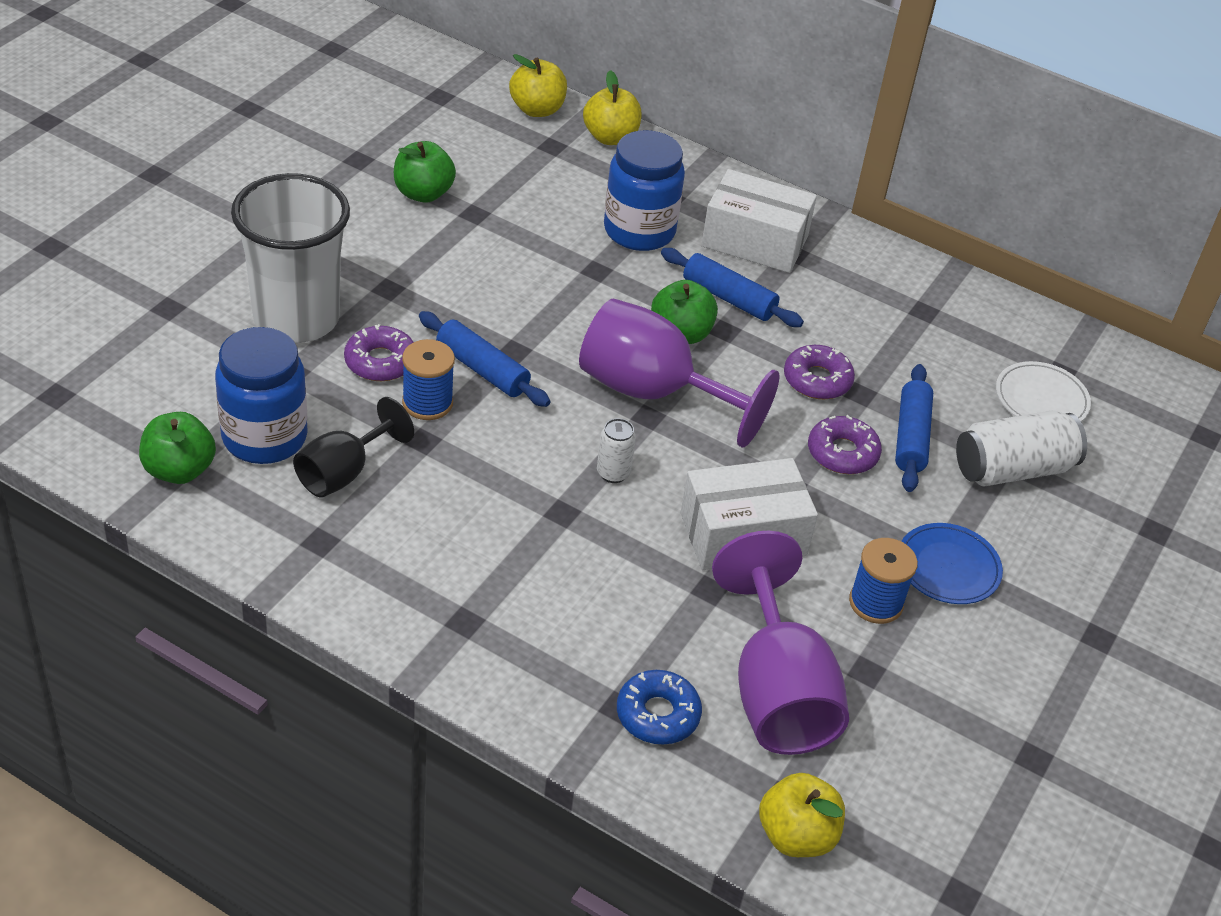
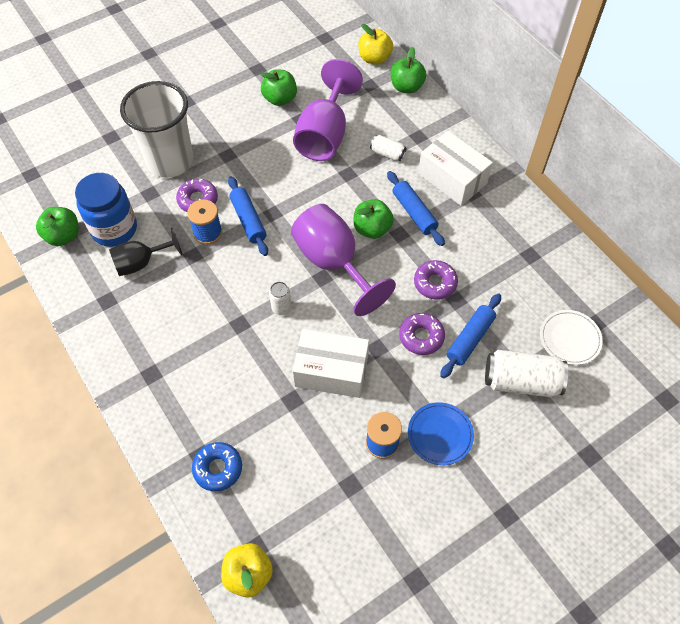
camera: 30 degrees right, 15 degrees up
yellow apple [583,70,642,145] -> green apple [391,47,426,93]
blue jar [604,130,685,251] -> white can [370,135,407,161]
purple goblet [712,531,849,755] -> purple goblet moved to [293,59,363,161]

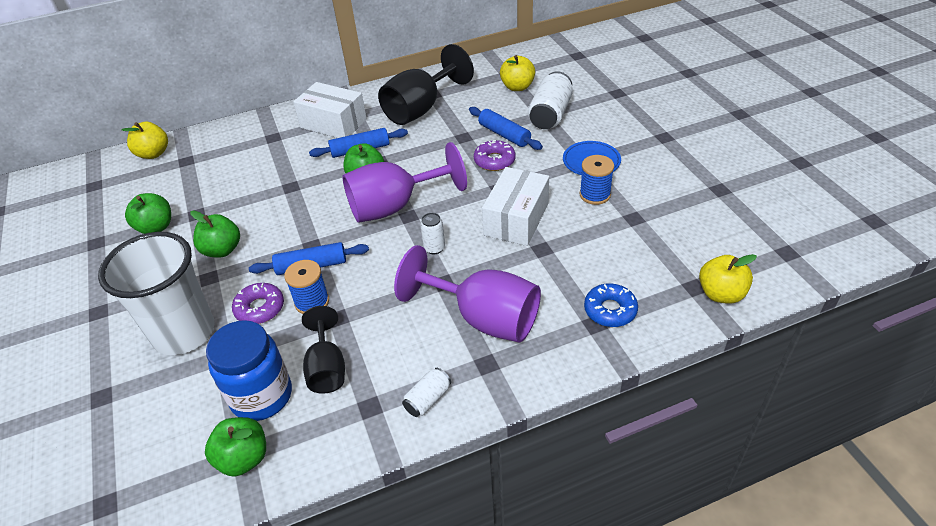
camera: 75 degrees left, 15 degrees down
purple goblet [293,59,363,161] -> purple goblet moved to [394,245,541,342]
white can [370,135,407,161] -> white can moved to [402,368,451,417]
green apple [391,47,426,93] -> green apple moved to [190,211,240,258]
purple donut [414,260,458,300] -> none
white box [418,131,493,206] -> white box turned 60 degrees clockwise [293,82,367,138]
white plate [540,310,603,365] -> yellow apple [500,55,535,91]
none -> black goblet [378,44,474,125]

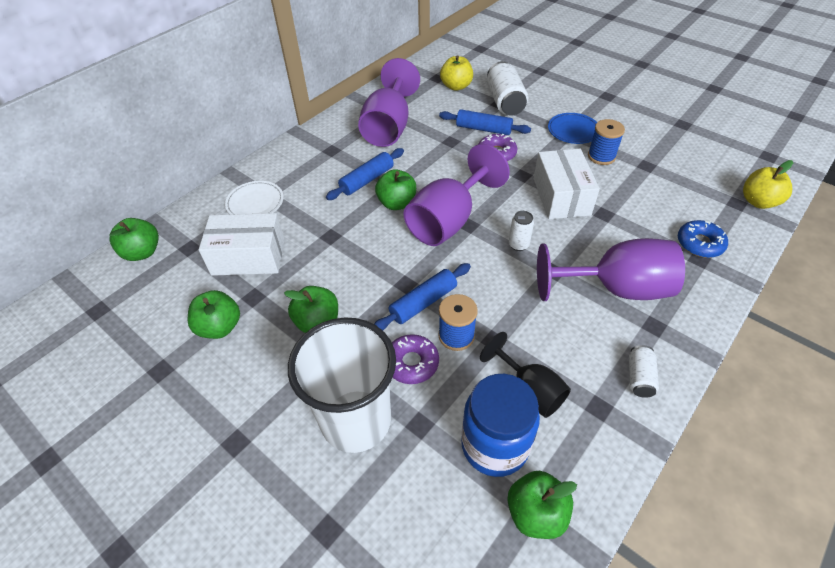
camera: 30 degrees left, 5 degrees up
yellow apple [122,121,168,159] -> green apple [109,218,159,261]
white box [293,82,367,138] -> white box moved to [199,213,284,276]
black goblet [378,44,474,125] -> purple goblet [358,58,420,147]
none -> white plate [225,181,284,215]

